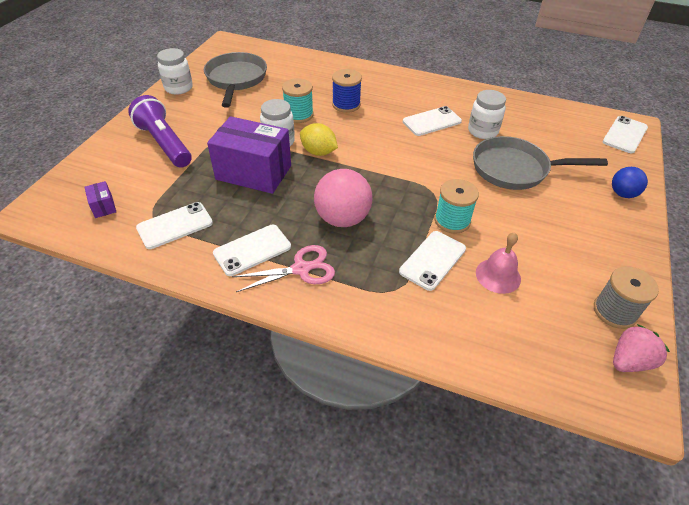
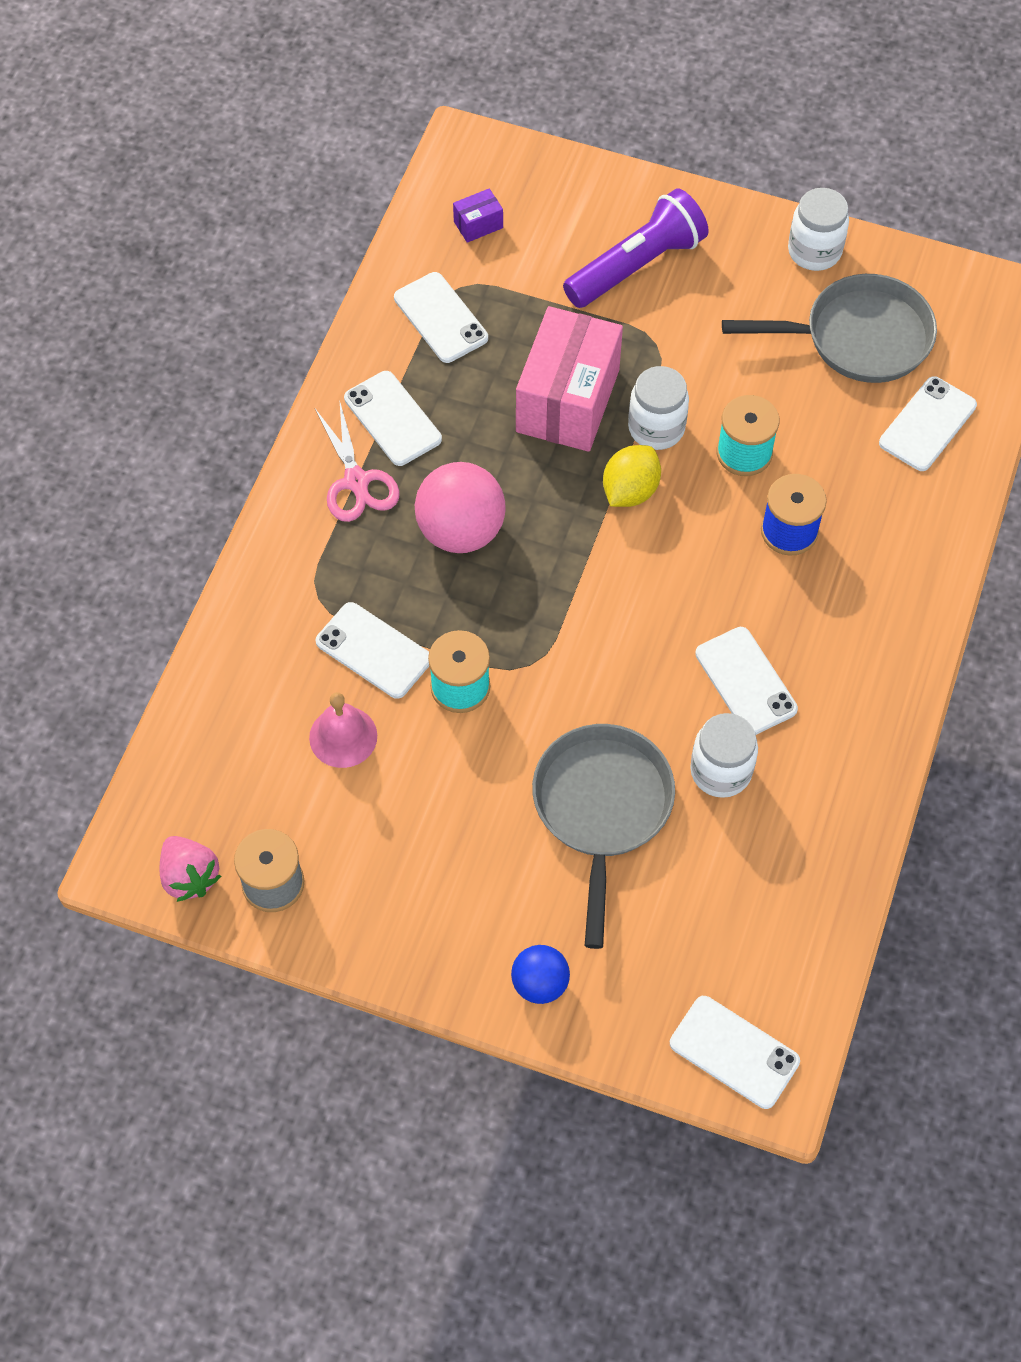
camera: 90 degrees right, 15 degrees up
purple box [207,116,291,194] -> pink box [516,306,623,452]
none -> white phone [879,376,977,471]

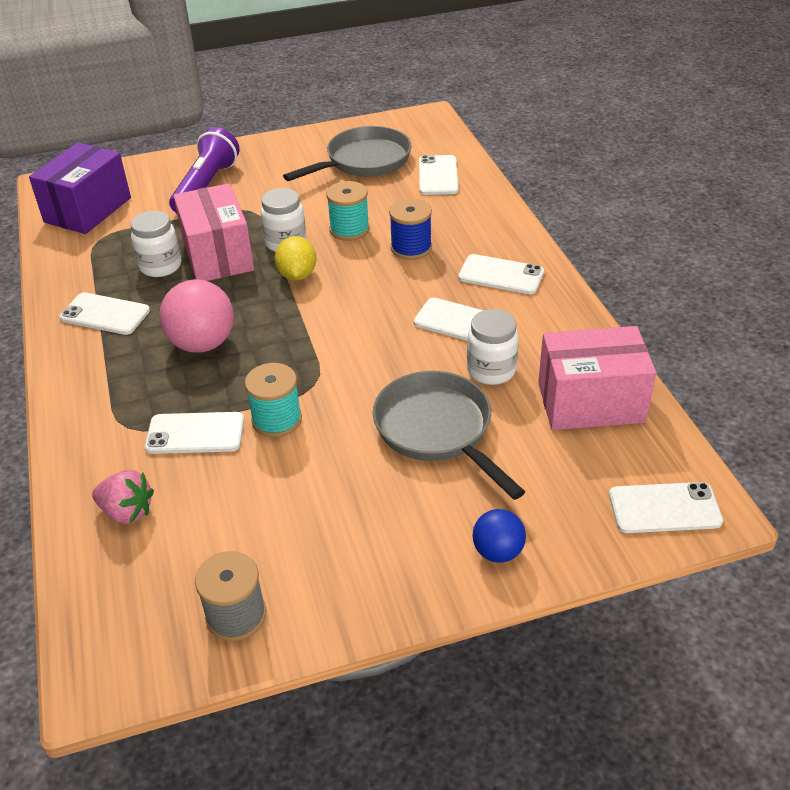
camera: 35 degrees left, 20 degrees down
pink strawberry [160,836,221,902] -> pink strawberry moved to [92,470,154,524]
pink bell [309,692,377,768] -> none
pink scissors [315,399,400,522] -> none
white phone [394,272,488,363] -> white phone moved to [458,254,544,294]
purple box [453,188,503,243] -> purple box [29,142,131,234], size x2.45
white jar [788,188,849,271] -> white jar moved to [131,211,181,277]
none -> pink box [538,326,656,430]

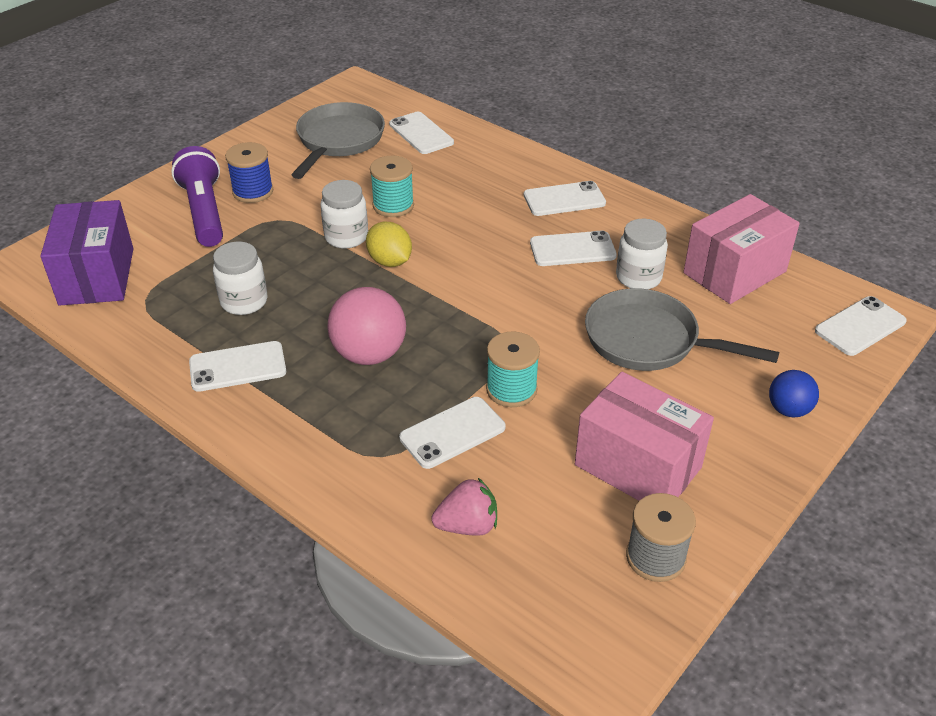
camera: 35 degrees left, 0 degrees up
pink box [173,183,254,281] -> pink box moved to [575,372,714,501]
blue spool [389,198,432,260] -> blue spool moved to [225,142,273,203]

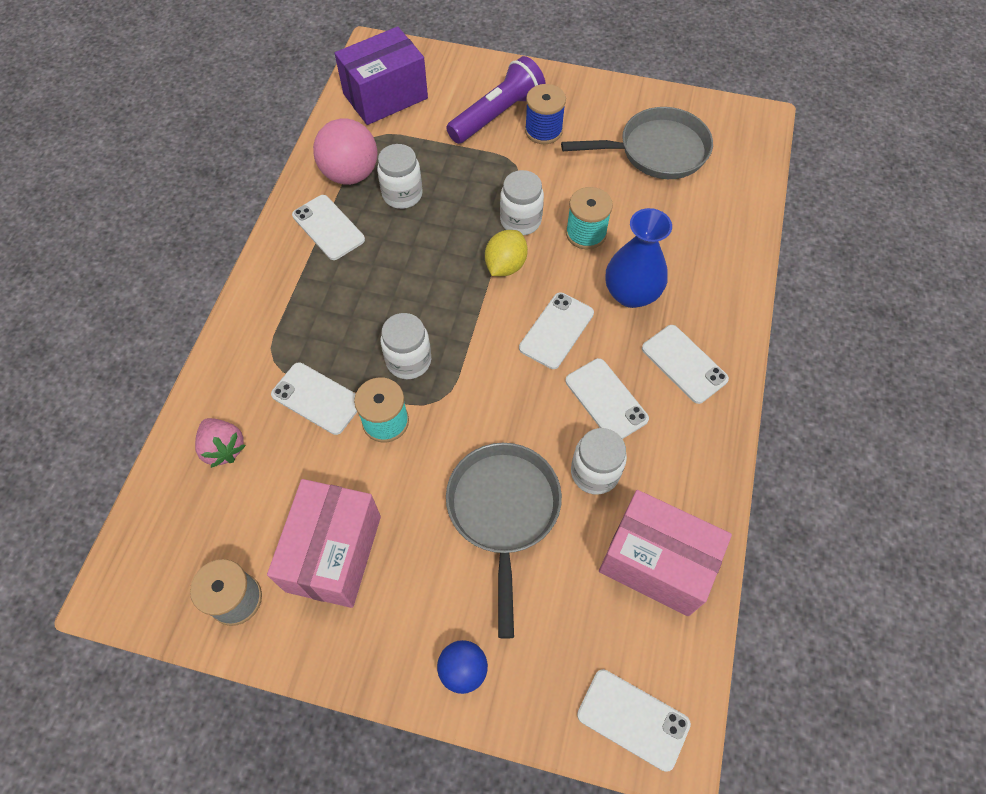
camera: 65 degrees right, 20 degrees up
pink ball [327,287,406,365] -> pink ball moved to [313,118,378,185]
white phone [389,112,454,154] -> white phone moved to [519,292,594,369]
none -> white jar [381,313,431,379]
none -> blue vase [606,208,672,308]

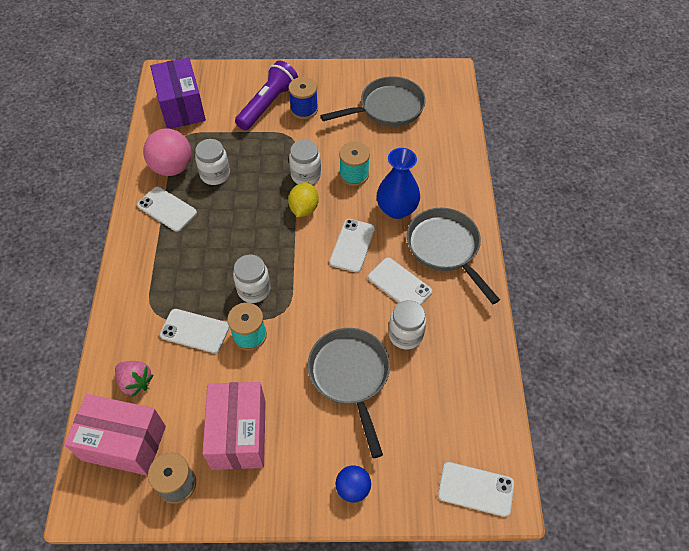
camera: 15 degrees left, 5 degrees down
purple box [335,27,428,125] -> purple box turned 60 degrees counterclockwise [150,57,206,129]
pink box [599,490,732,616] -> pink box moved to [64,394,166,476]
white phone [642,325,729,404] -> grey pan [407,208,500,304]

